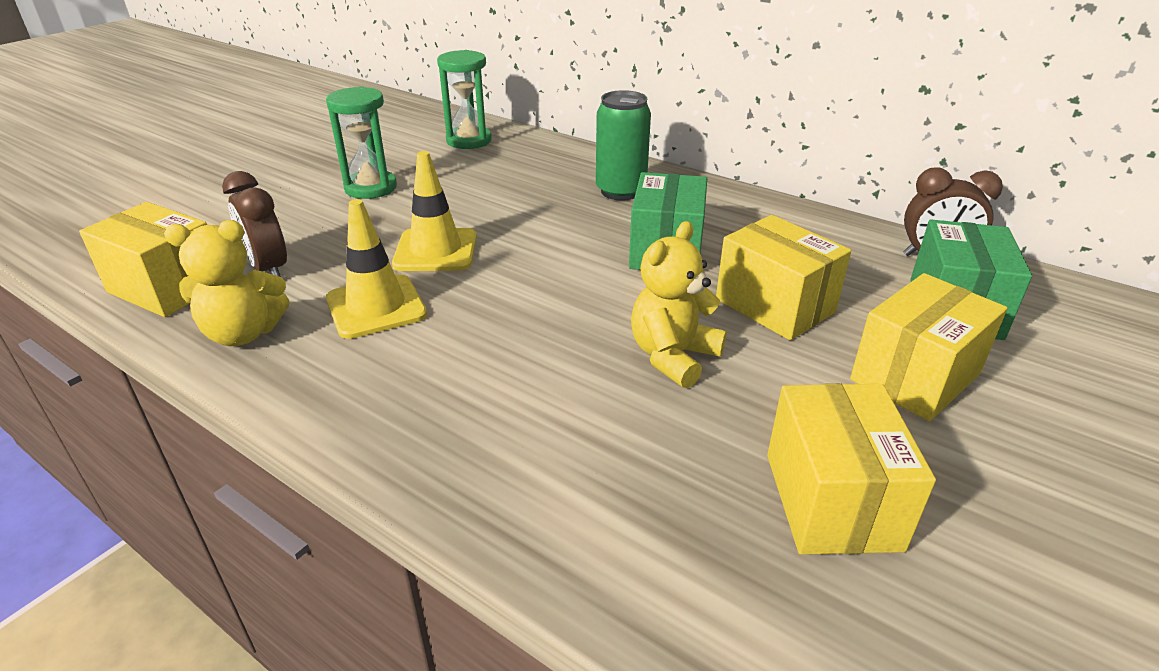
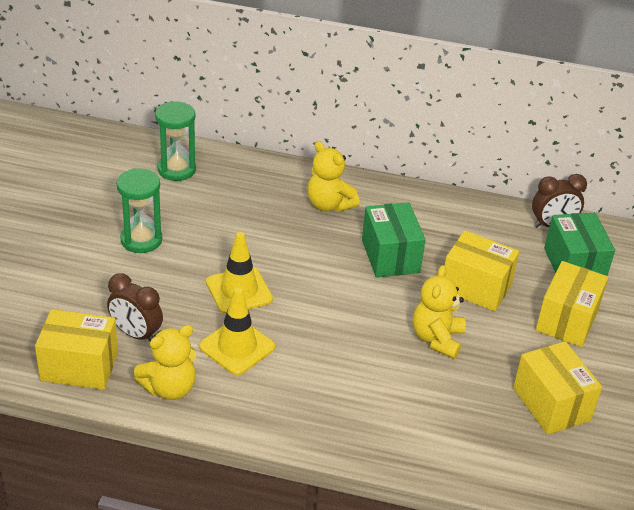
camera: 25 degrees left, 5 degrees up
green can [596,90,651,200] -> yellow teddy bear [308,141,360,212]

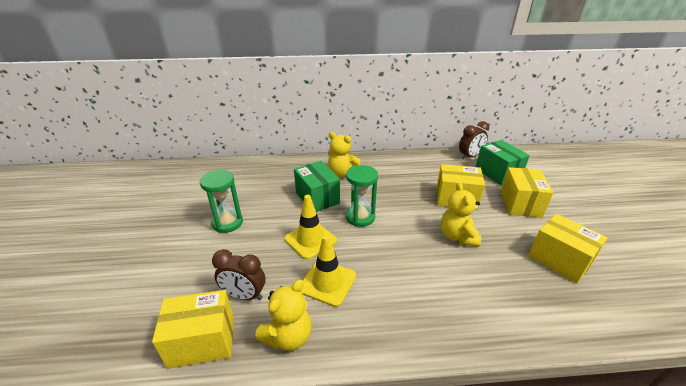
camera: 15 degrees left, 5 degrees down
green hourglass [155,101,196,181] -> green hourglass moved to [346,165,378,227]
green box [362,202,426,278] -> green box moved to [294,161,340,212]

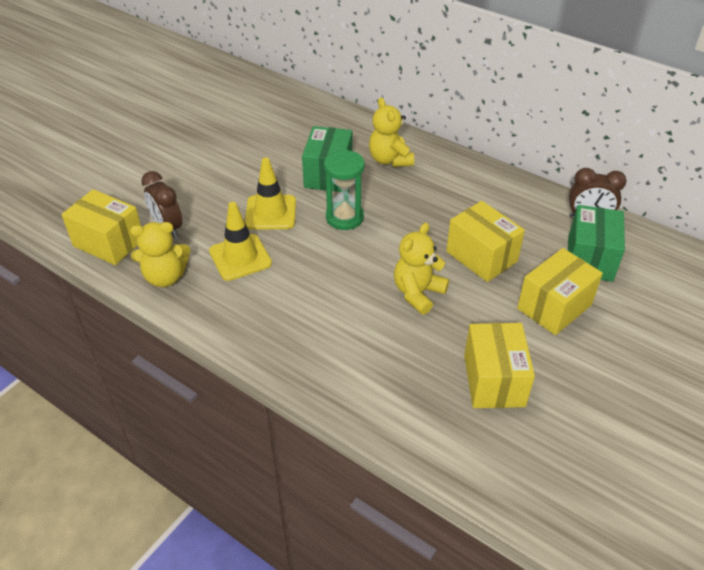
camera: 40 degrees right, 10 degrees up
green hourglass [200,170,243,233] -> none

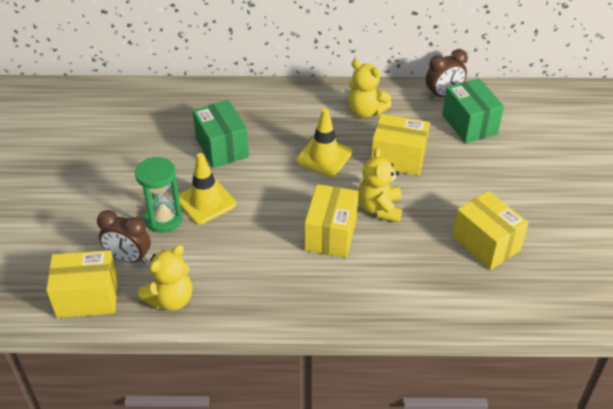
camera: 35 degrees left, 0 degrees up
yellow traffic cone [209,202,272,281] -> yellow traffic cone moved to [296,108,353,177]
green hourglass [324,150,365,230] -> green hourglass moved to [135,157,183,233]
yellow teddy bear [369,98,414,167] -> yellow teddy bear moved to [348,60,392,118]
yellow box [517,248,603,335] -> yellow box moved to [305,184,359,258]

